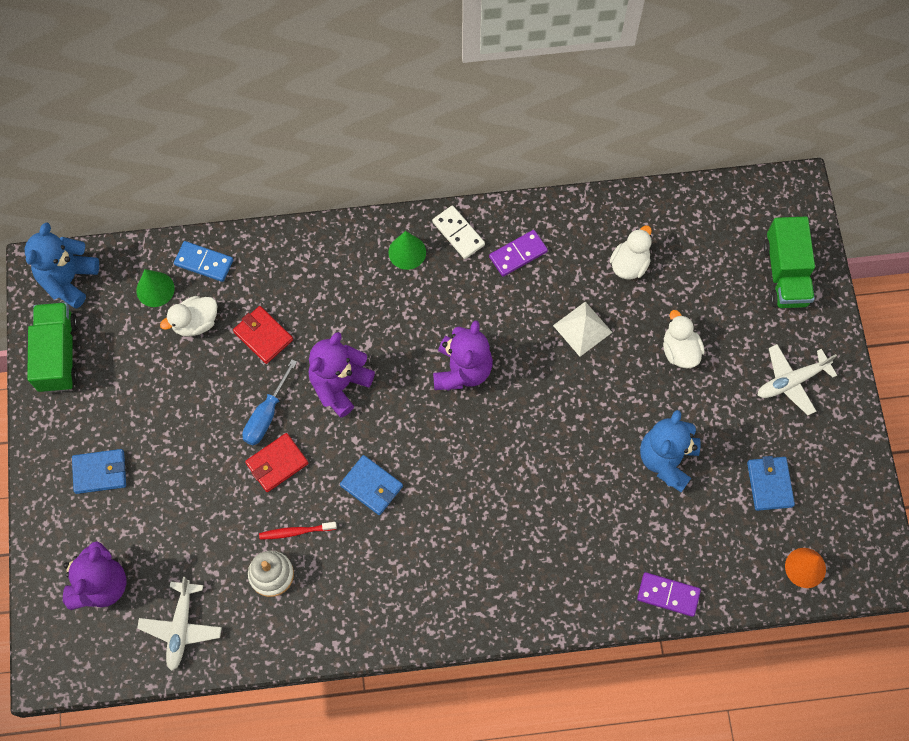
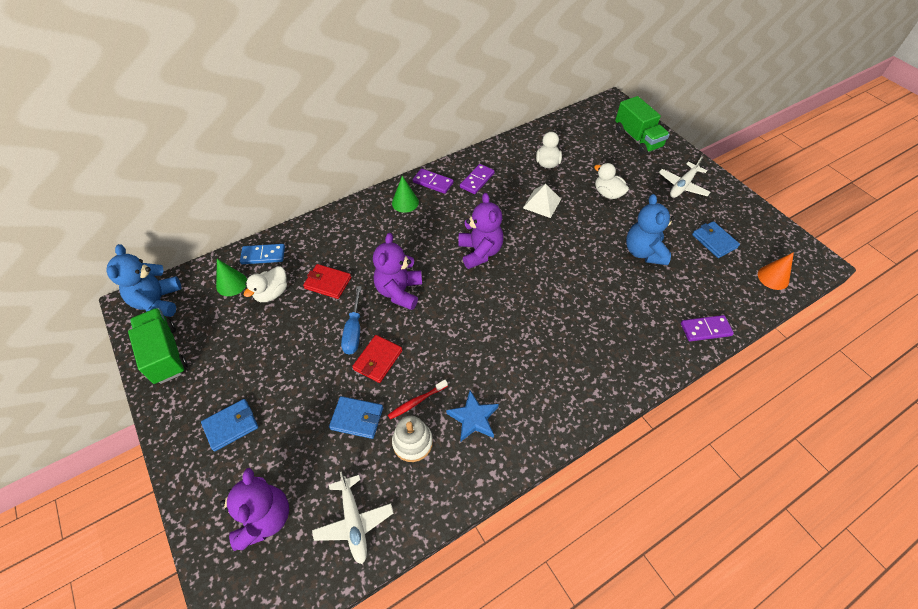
camera: 25 degrees left, 15 degrees down
blue wallet [340,455,403,515] -> blue wallet moved to [329,396,383,439]
white domino [432,206,485,259] -> purple domino [413,168,454,194]
none -> blue star [446,390,499,442]

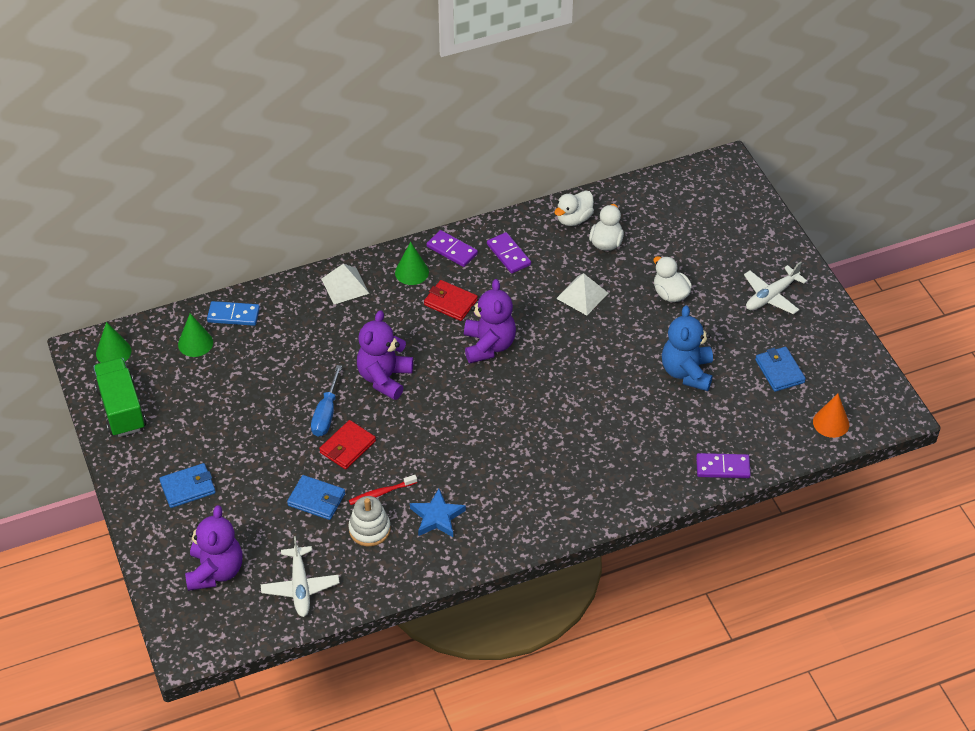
camera: 10 degrees right, 5 degrees down
blue teddy bear [107,244,182,317] -> green cone [96,322,131,363]
white duck [244,266,287,302] -> white duck moved to [554,190,594,226]
red wallet [303,264,351,299] -> red wallet moved to [424,280,478,321]
purple domino [460,164,495,194] -> purple domino turned 75 degrees counterclockwise [487,232,531,273]
green truck [615,96,670,155] -> none
none -> white pyramid [321,264,369,304]

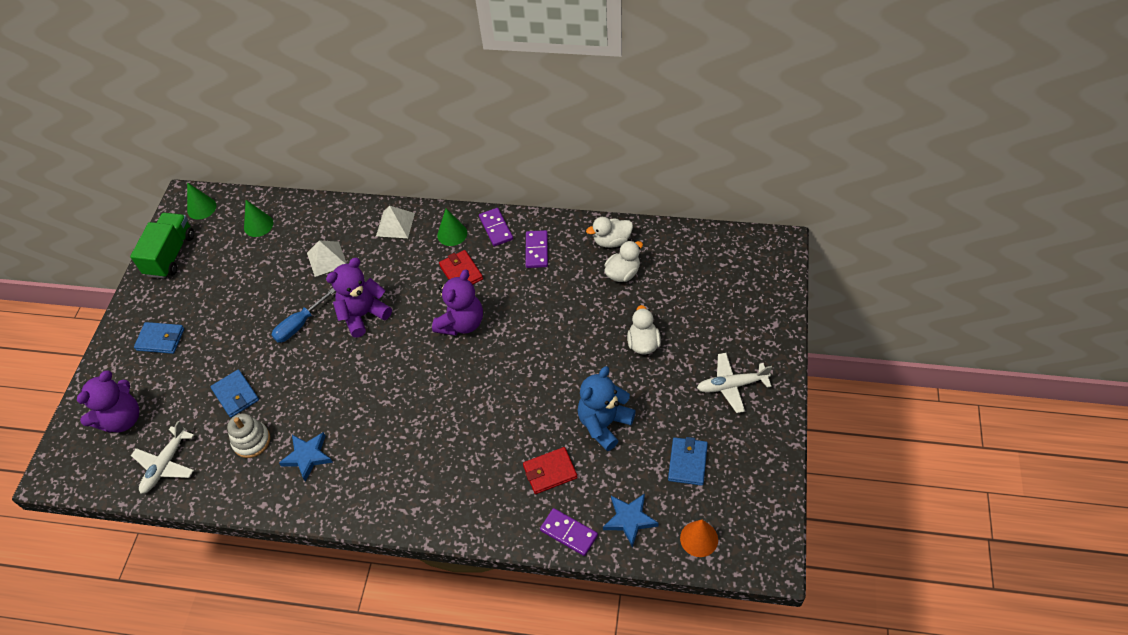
camera: 35 degrees right, 5 degrees up
blue domino [207,301,260,326] -> none
red wallet [319,420,376,470] -> red wallet moved to [523,447,577,494]
red toothbrush [349,475,417,505] -> none
white pyramid [556,273,608,315] -> white pyramid moved to [307,240,347,277]
none -> blue star [603,493,659,548]

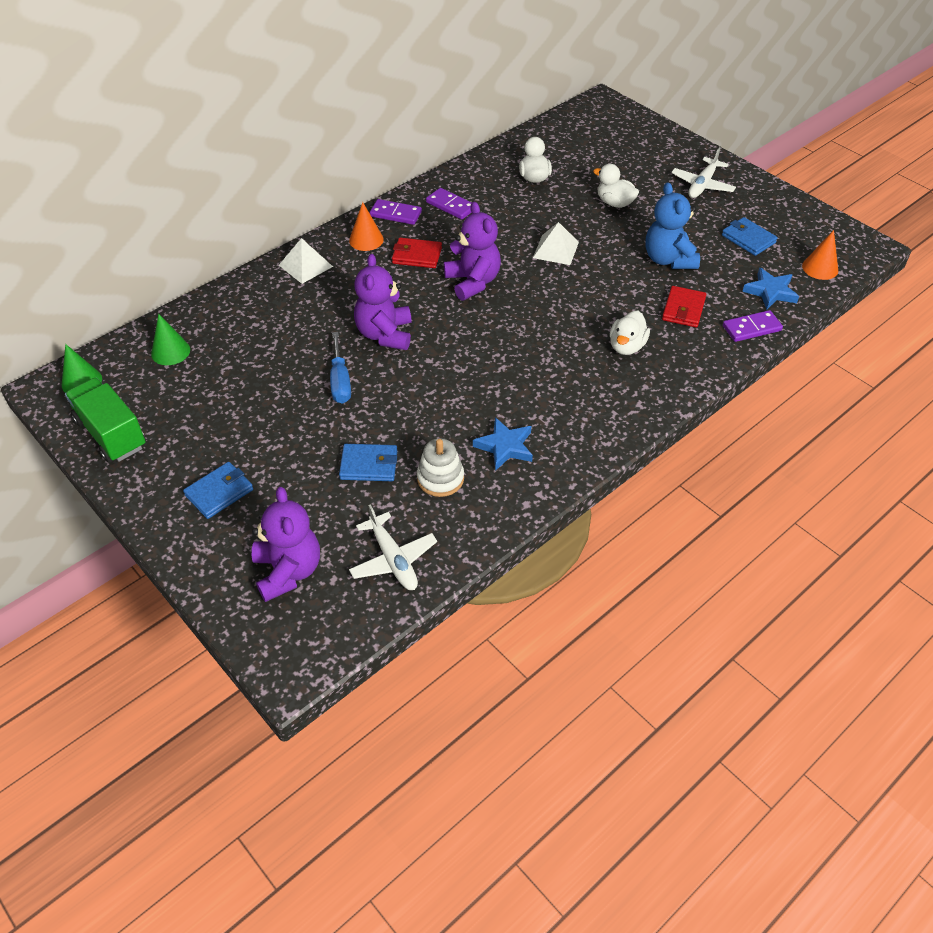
camera: 55 degrees left, 5 degrees down
white pyramid [307,240,347,277] -> white pyramid moved to [533,222,579,265]
green cone [437,208,467,246] -> orange cone [349,202,384,251]
white duck [586,217,633,248] -> white duck moved to [610,311,650,355]

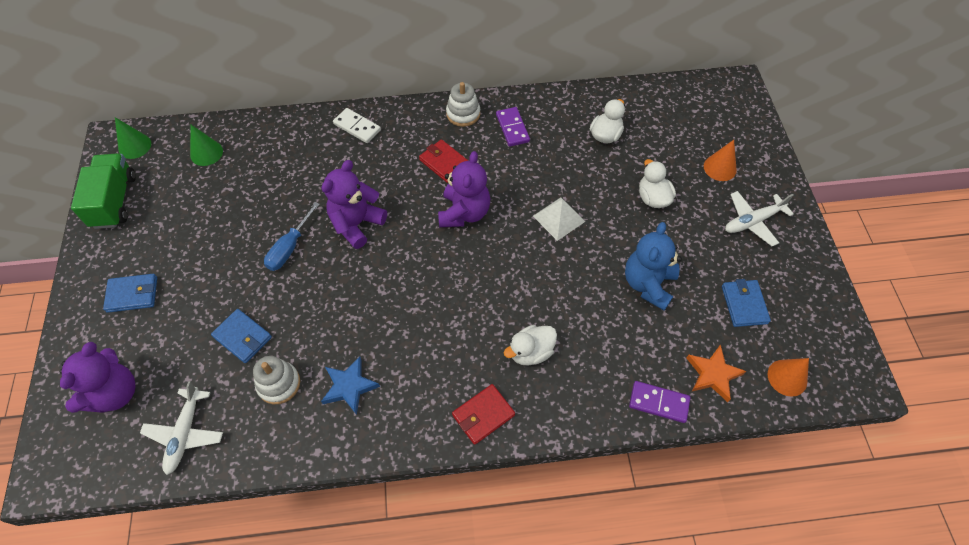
camera: 35 degrees right, 10 degrees up
white pyramid [279,238,333,284] -> white domino [333,108,381,143]
orange cone [349,202,384,251] -> orange cone moved to [704,140,737,181]
purple domino [370,199,422,225] -> white stacking toy [446,82,480,127]
red wallet [662,286,707,328] -> red wallet moved to [452,384,515,445]
blue star [742,268,799,310] -> orange star [686,344,746,402]

